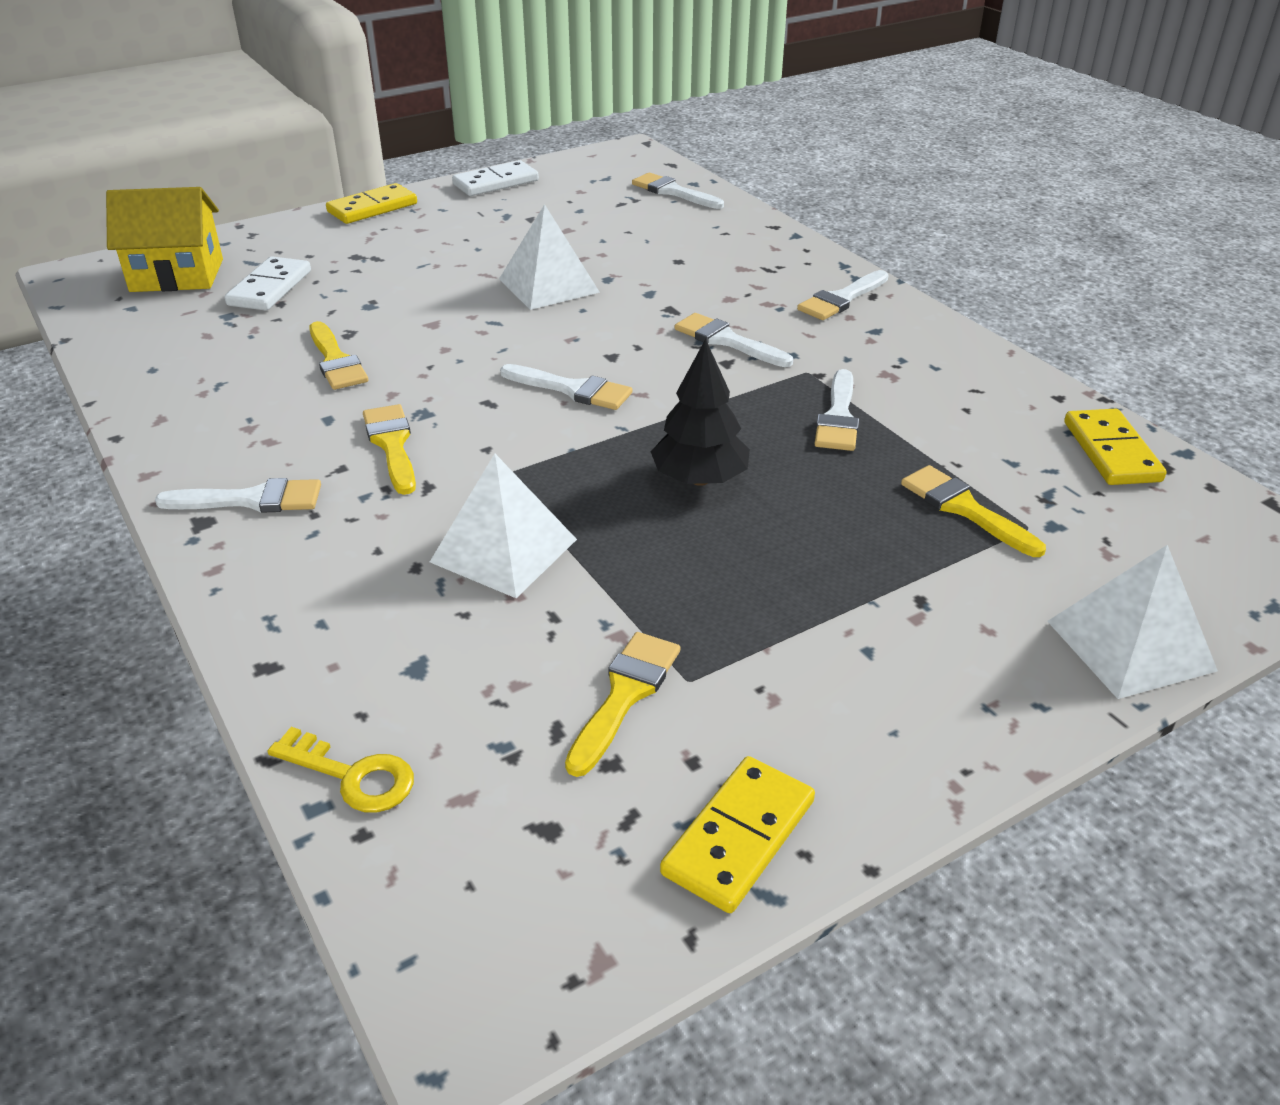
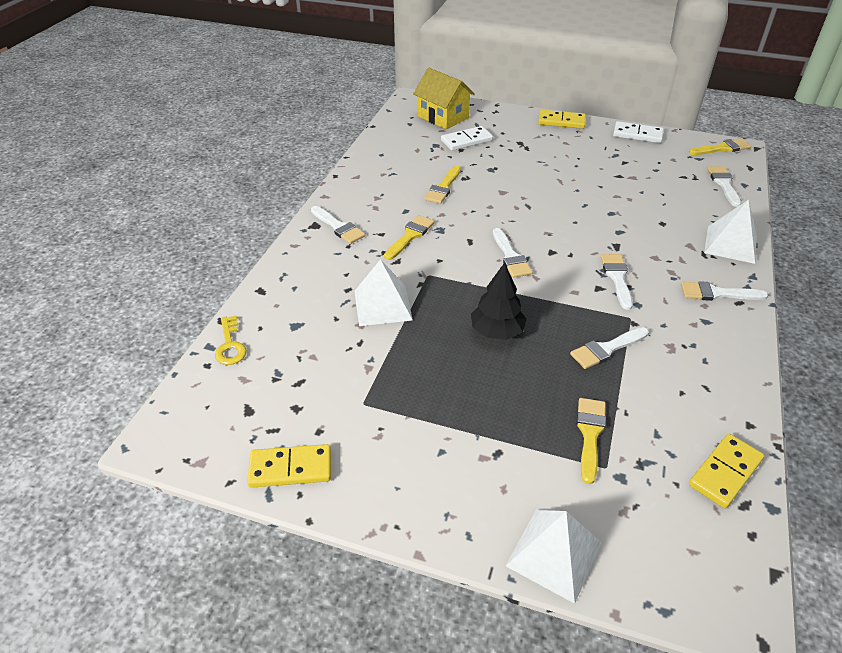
camera: 50 degrees right, 5 degrees up
white pyramid [499,204,600,310] -> white pyramid moved to [704,200,757,264]
yellow brush [565,632,681,777] -> yellow brush moved to [689,138,751,155]

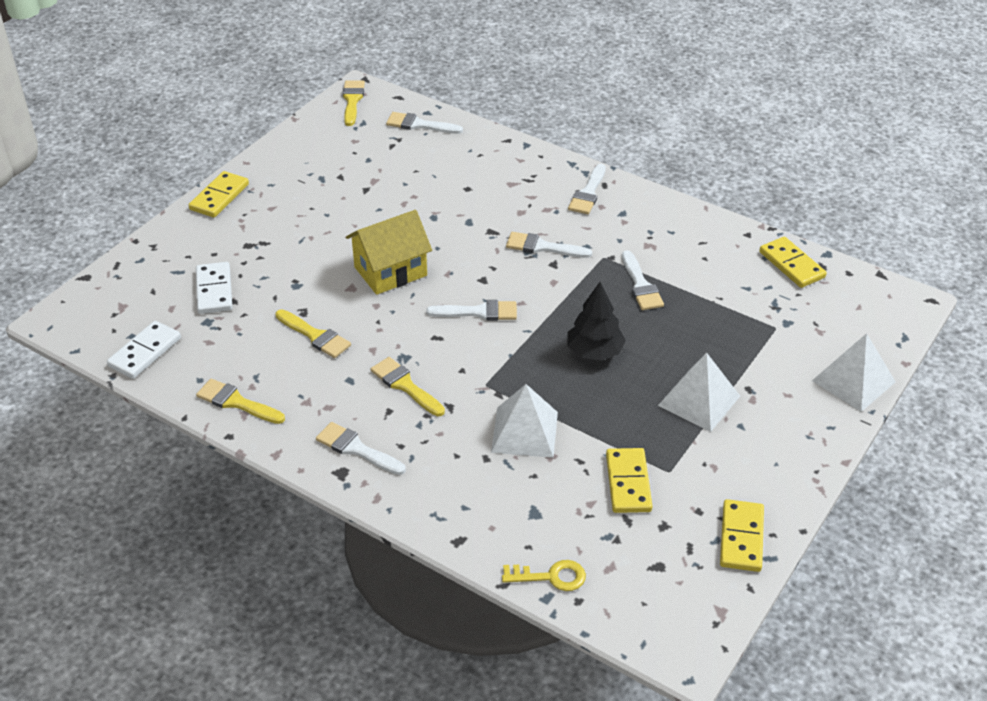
camera: 75 degrees left, 0 degrees up
white brush [311,206,365,244] -> white brush turned 120 degrees counterclockwise [316,422,406,475]
yellow house [413,68,475,130] -> yellow house moved to [346,210,432,295]
yellow brush [577,398,606,484] -> yellow brush moved to [196,379,285,424]
white domino [613,121,664,143] -> white domino moved to [107,321,181,379]
white pyramid [704,200,757,264] -> white pyramid moved to [658,353,740,432]
none -> yellow domino [606,448,653,513]

